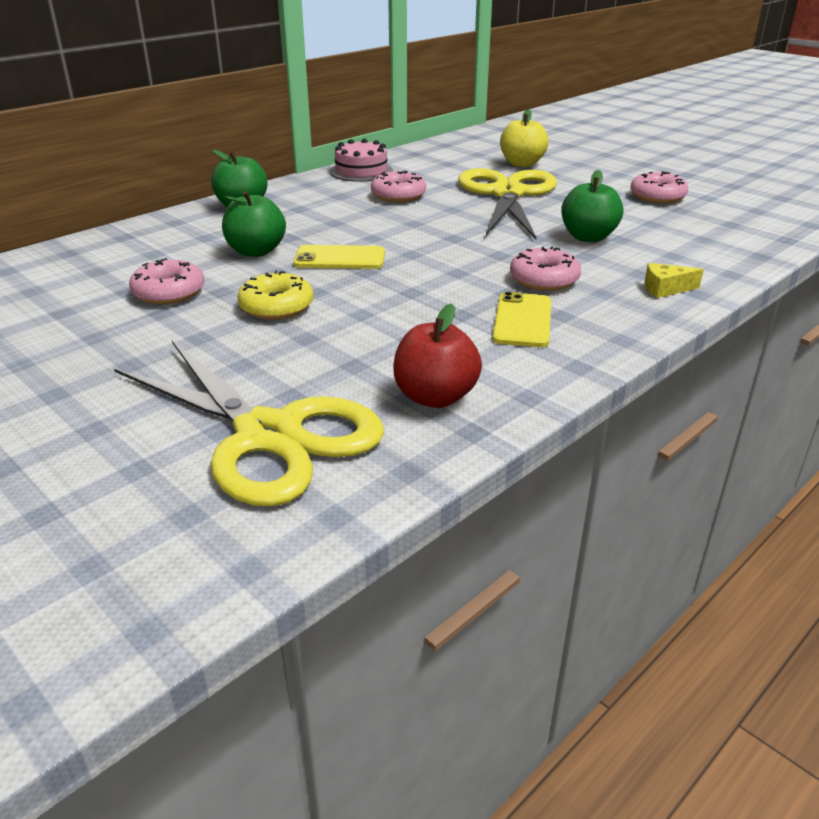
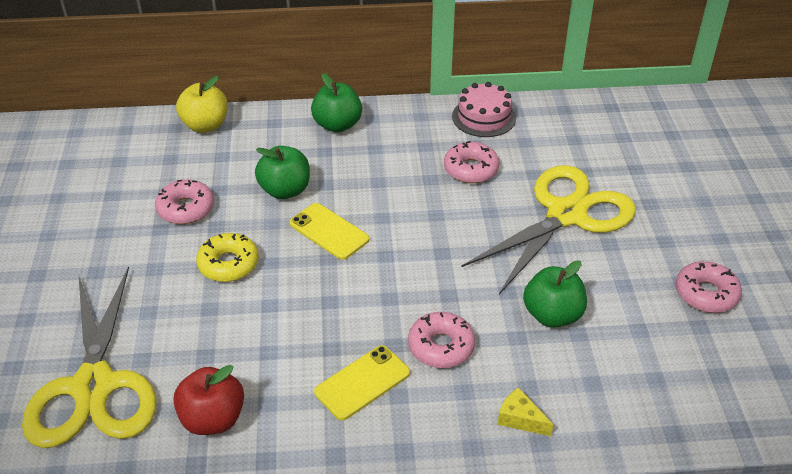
camera: 40 degrees right, 10 degrees up
yellow apple [500,109,549,167] -> yellow apple moved to [176,76,228,133]

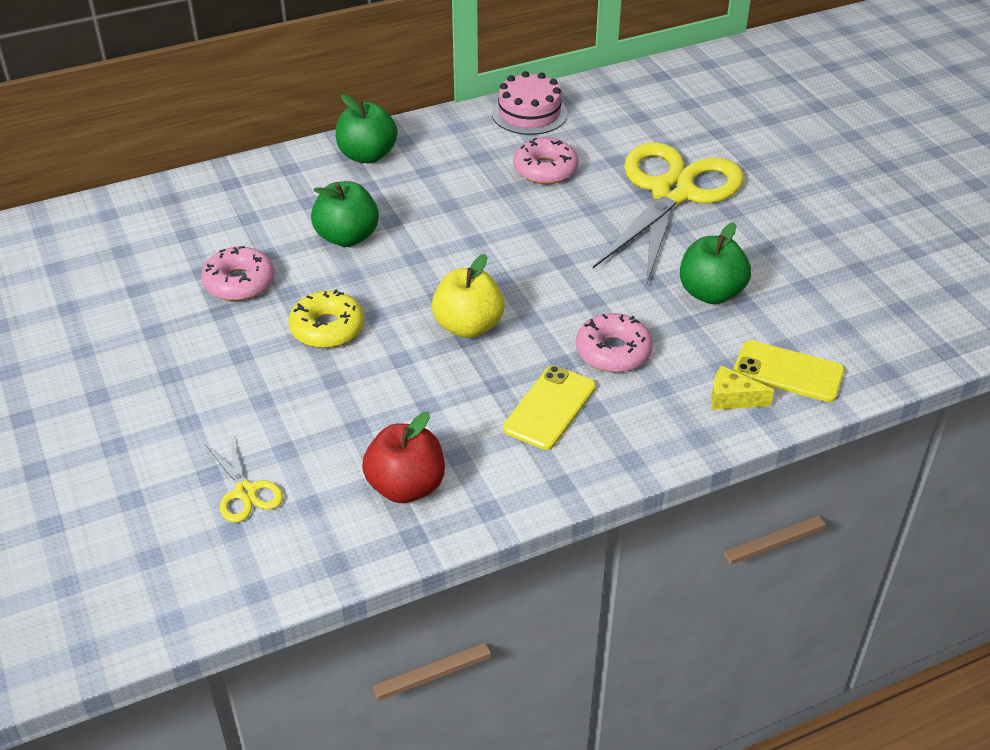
camera: 20 degrees left, 0 degrees up
yellow scissors [22,266,157,448] -> yellow scissors [206,436,283,522], size x0.41
yellow apple [176,76,228,133] -> yellow apple moved to [432,254,505,338]
yellow phone [289,203,370,260] -> yellow phone moved to [733,340,845,402]
pink donut [676,261,742,313] -> none

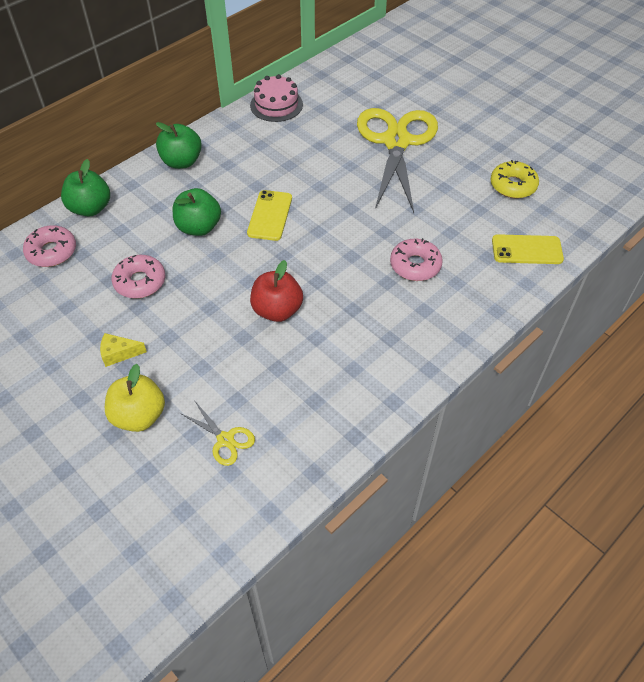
camera: 20 degrees left, 10 degrees up
yellow donut [289,289,364,348] -> yellow donut moved to [491,160,539,198]
red apple [362,412,445,503] -> red apple moved to [250,260,303,322]
yellow apple [432,254,505,338] -> yellow apple moved to [105,364,165,432]
yellow phone [503,365,596,450] -> yellow phone moved to [247,190,292,241]
pink donut [513,138,579,184] -> pink donut moved to [23,226,76,267]
green apple [680,222,751,304] -> green apple moved to [61,159,110,216]
yellow cheese [711,365,774,410] -> yellow cheese moved to [100,333,147,367]

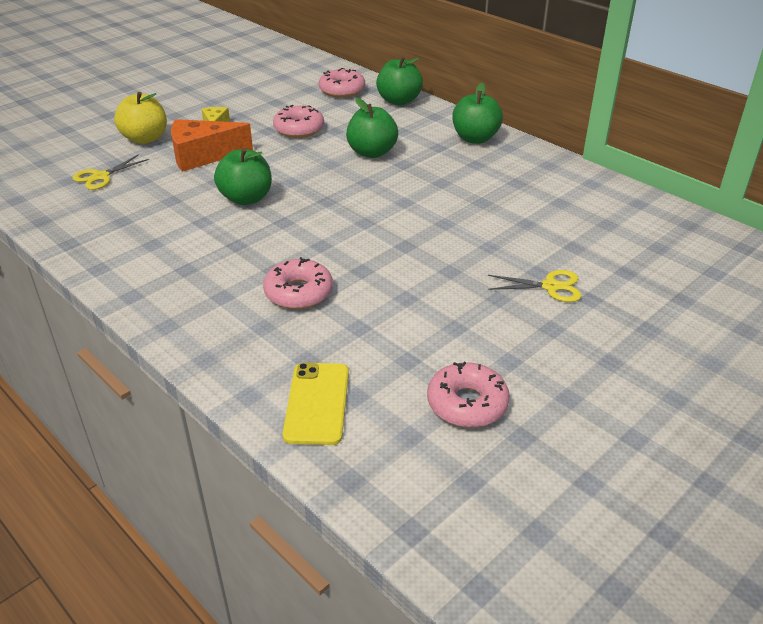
camera: 90 degrees right, 15 degrees down
yellow phone [247,190,292,241] -> none
pink cake [250,74,303,122] -> none
red apple [250,260,303,322] -> green apple [214,148,272,205]
yellow scissors [357,108,438,213] -> yellow scissors [488,270,582,302], size x0.41
yellow donut [491,160,539,198] -> pink donut [427,362,510,428]
none -> orange cheese [171,119,253,172]

